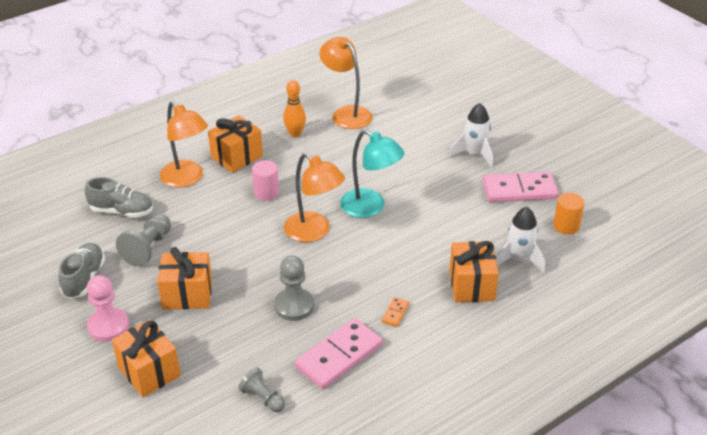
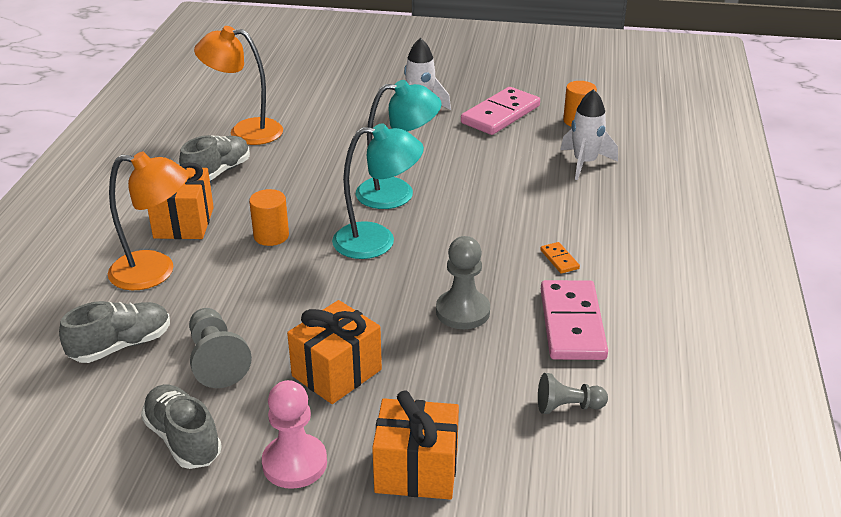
camera: 45 degrees left, 5 degrees down
pink cylinder [252,160,279,201] -> orange cylinder [249,189,289,246]
orange bowling pin [283,80,306,138] -> grey shoe [179,135,250,181]
orange lamp [284,153,345,242] -> turquoise lamp [332,123,424,259]
orange gift [449,241,499,302] -> none

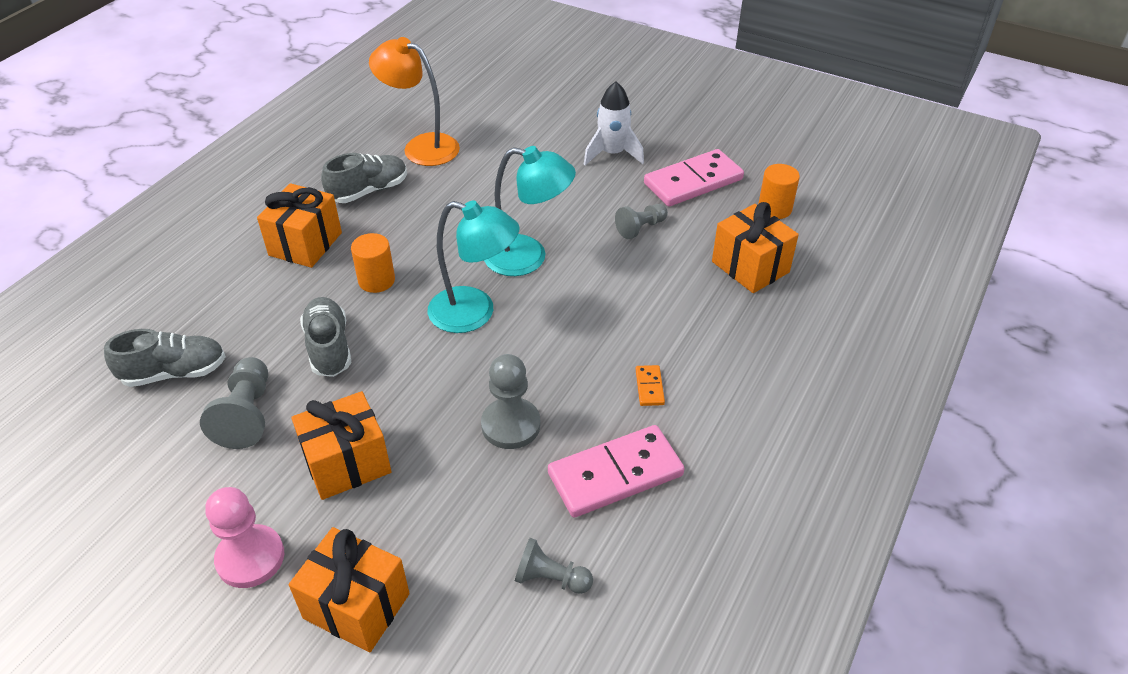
camera: 20 degrees right, 10 degrees up
orange lamp [108,152,189,290] -> none
grey shoe [141,385,222,469] -> grey shoe moved to [300,297,351,377]
pink domino [541,280,608,360] -> pink domino turned 45 degrees clockwise [548,425,685,517]
white rocket [560,89,618,180] -> orange gift [712,202,799,293]
none -> grey pawn [615,204,668,239]

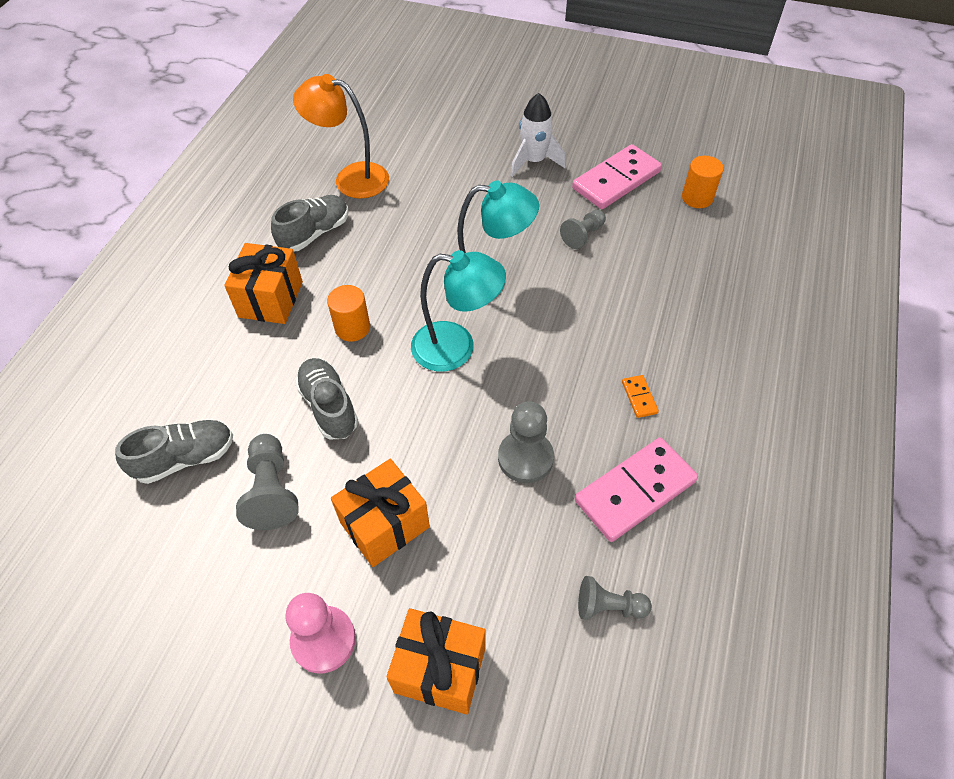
camera: 10 degrees left, 10 degrees up
orange gift [712,202,799,293] -> none

